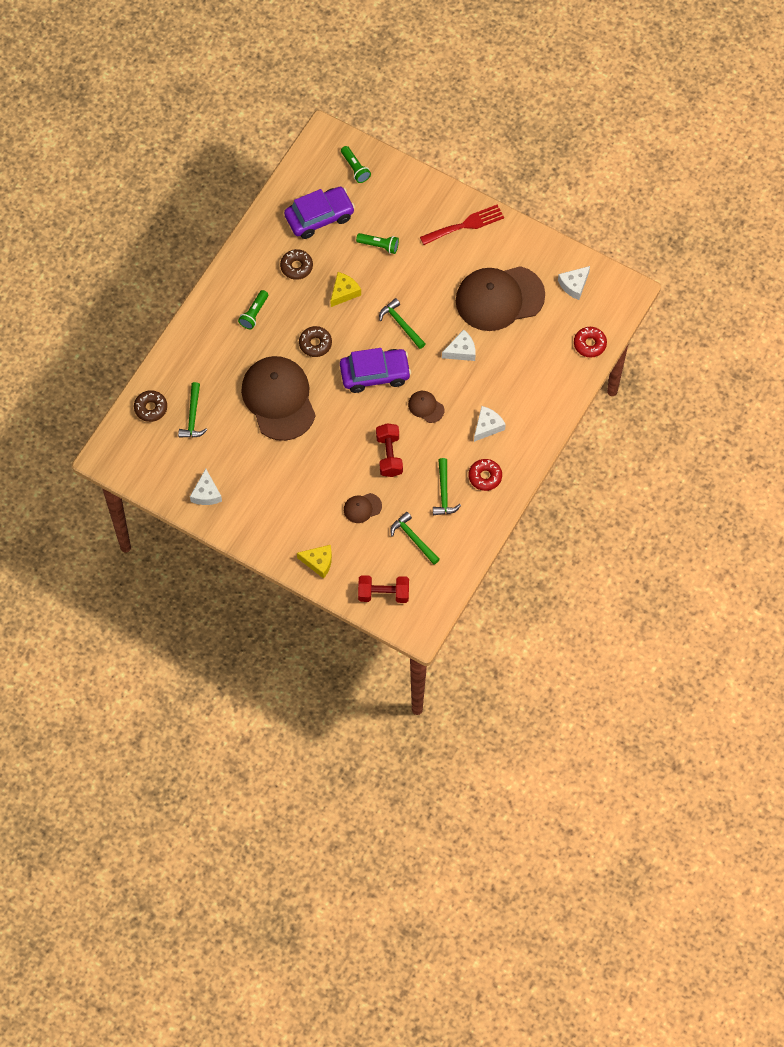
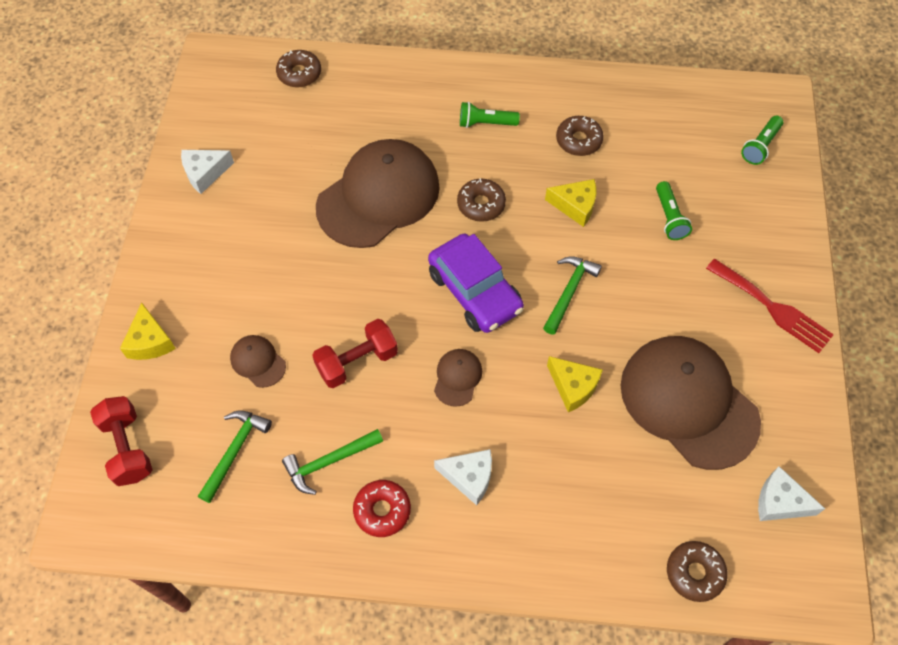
camera: 65 degrees right, 5 degrees down
green hammer [178,382,207,438] -> none
purple car [284,187,355,239] -> none
white cheese [442,330,476,361] -> yellow cheese [547,356,603,412]
red donut [574,327,607,357] -> brown donut [667,541,728,602]

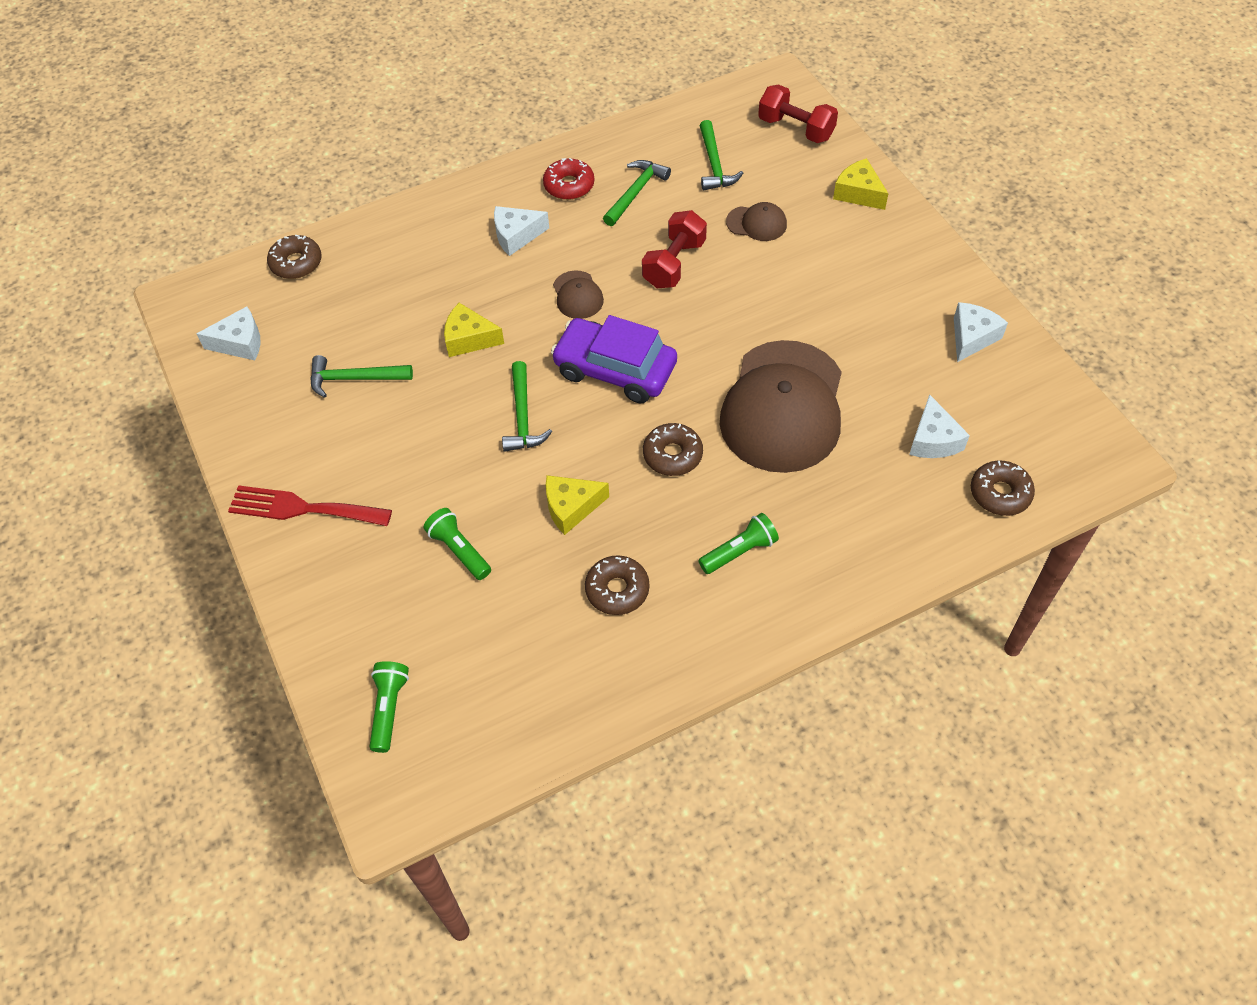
camera: 150 degrees right, 5 degrees down
brown cap [620,336,761,470] -> green hammer [310,355,413,398]
none -> white cheese [909,394,970,458]

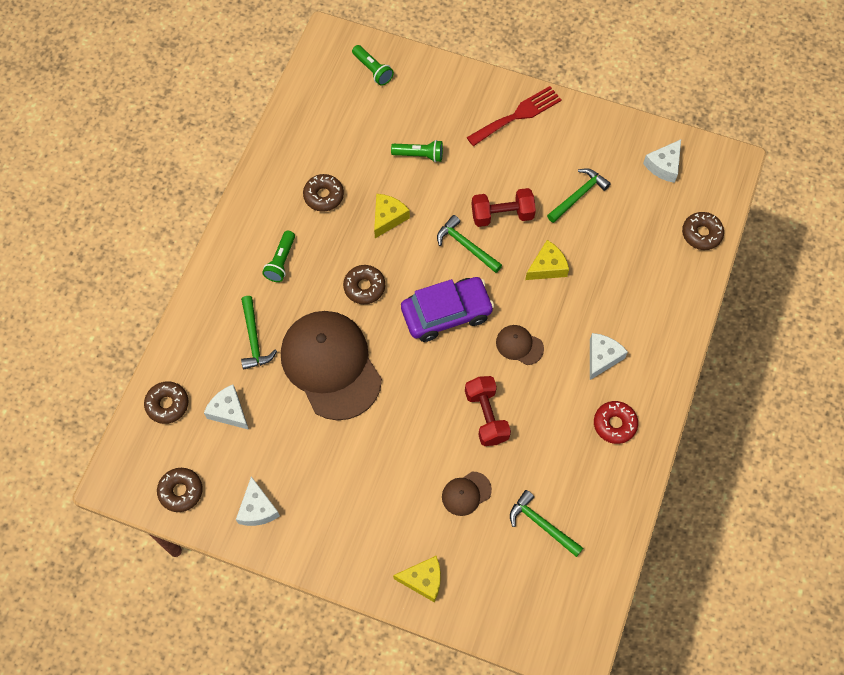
camera: 135 degrees right, 10 degrees up
green hammer [603,160,671,226] -> green hammer moved to [241,296,277,370]
red dumbbell [758,84,838,143] -> red dumbbell moved to [471,188,536,227]
none -> brown donut [157,468,203,512]

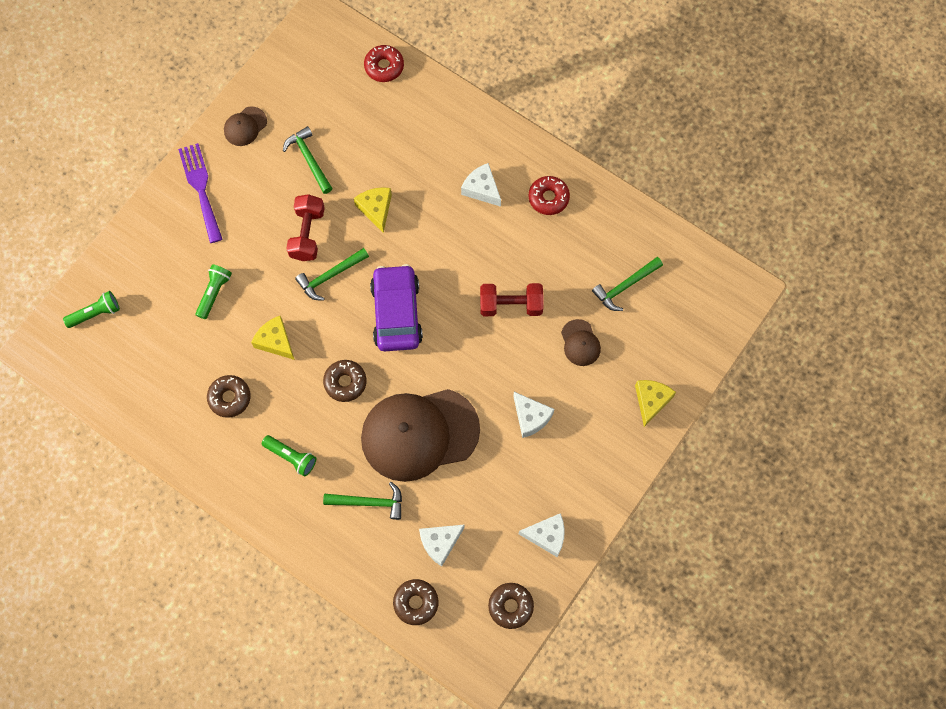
camera: 75 degrees left, 5 degrees up
red fork [467,86,562,146] -> purple fork [178,143,223,243]
brown cap [496,325,544,365] -> brown cap moved to [224,106,267,146]
white cheese [643,139,681,183] -> white cheese moved to [513,392,554,438]
brown donut [682,212,724,250] -> red donut [364,45,404,82]

